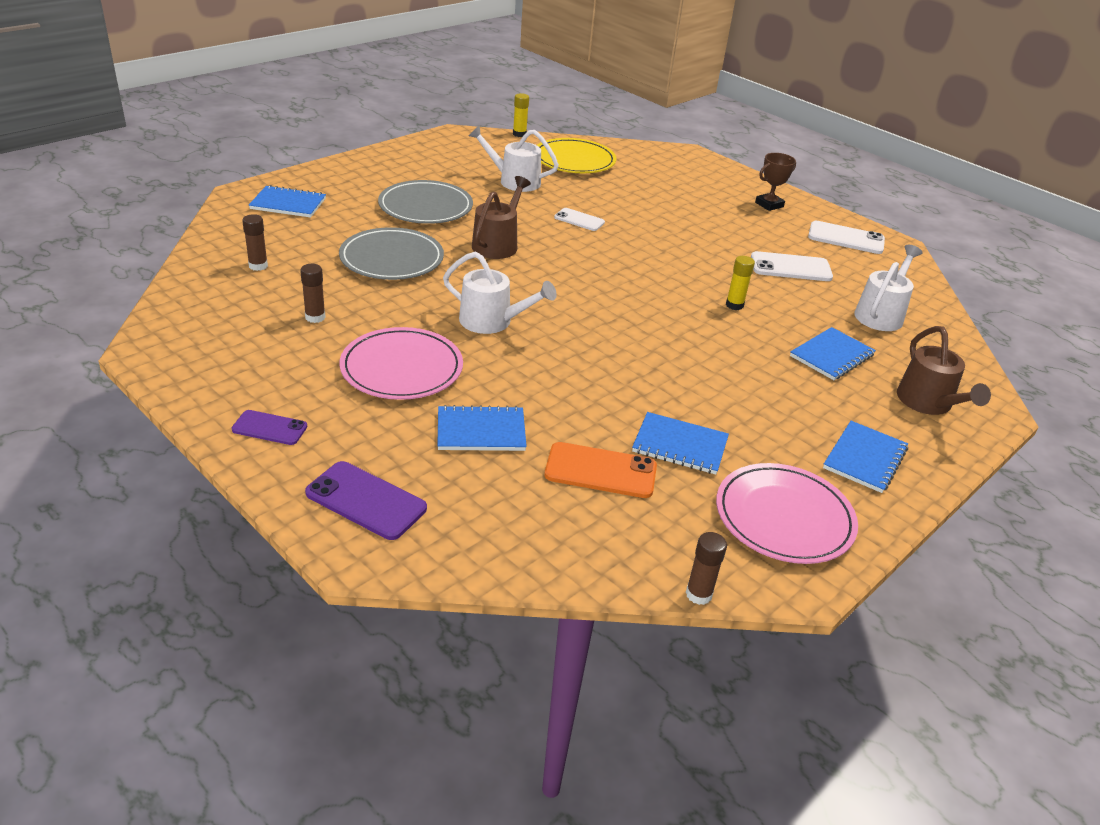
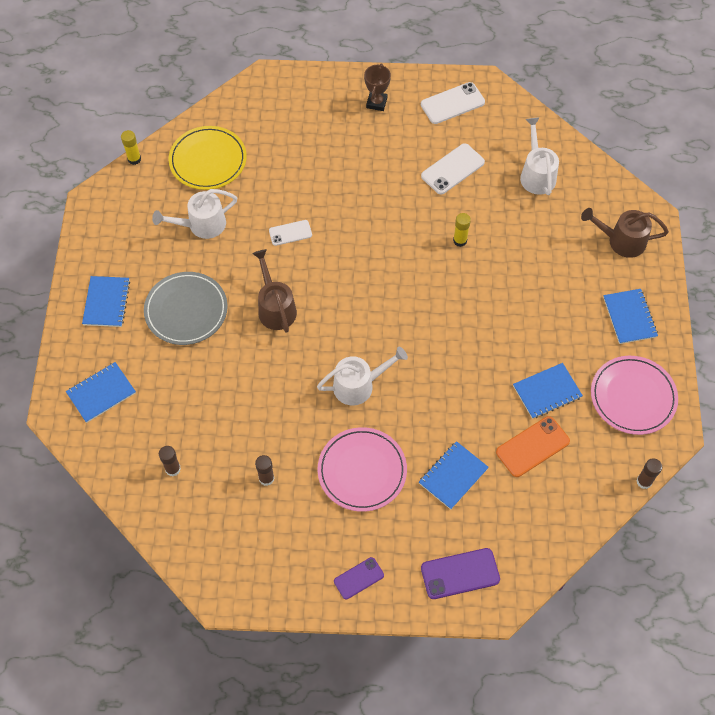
camera: 40 degrees left, 25 degrees up
grey plate [339,227,444,280] -> none
blue notebook [790,327,876,380] -> blue notebook moved to [82,276,130,327]
brown watering can [897,326,991,415] -> brown watering can turned 150 degrees clockwise [581,208,669,258]

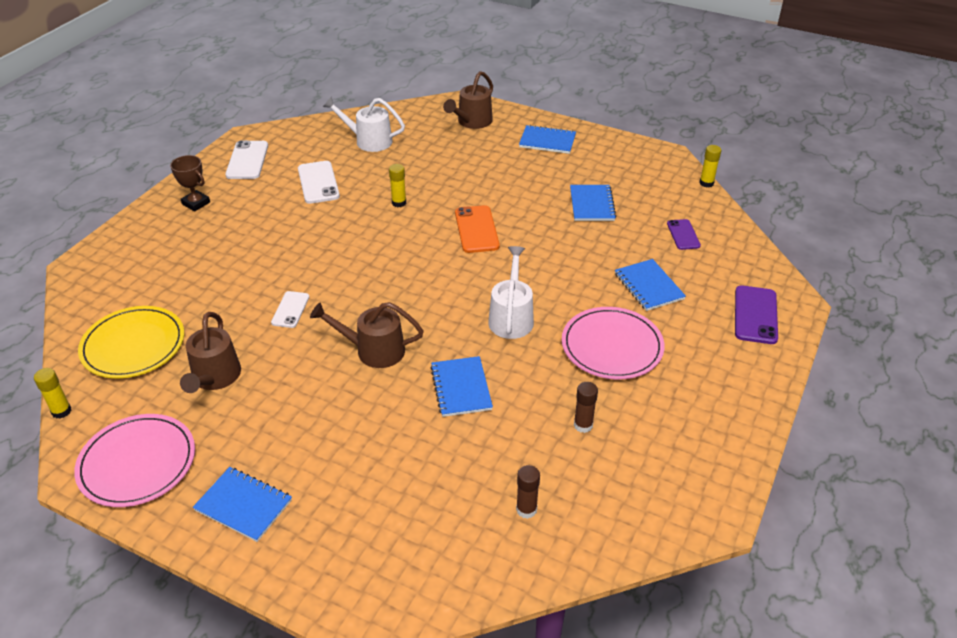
camera: 65 degrees left, 20 degrees down
blue notebook [66,362,136,423] -> blue notebook moved to [430,356,493,417]
grey plate [144,272,228,345] -> none
white watering can [152,189,237,239] -> brown watering can [180,312,241,393]
purple phone [334,557,384,599] -> purple phone moved to [667,219,701,250]
orange phone [496,416,570,477] -> orange phone moved to [455,205,500,253]
pink plate [591,356,678,435] -> pink plate moved to [74,414,195,507]
brown glue stick [637,458,662,489] -> yellow glue stick [699,145,721,188]

